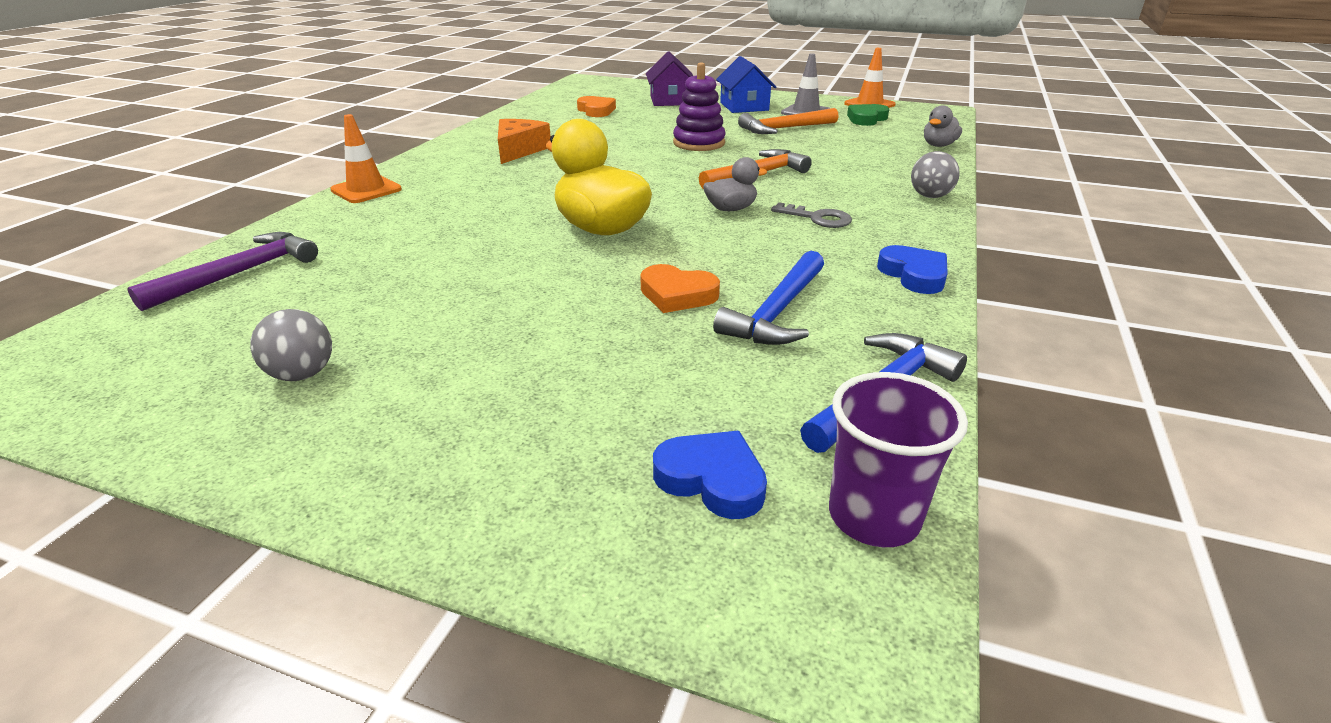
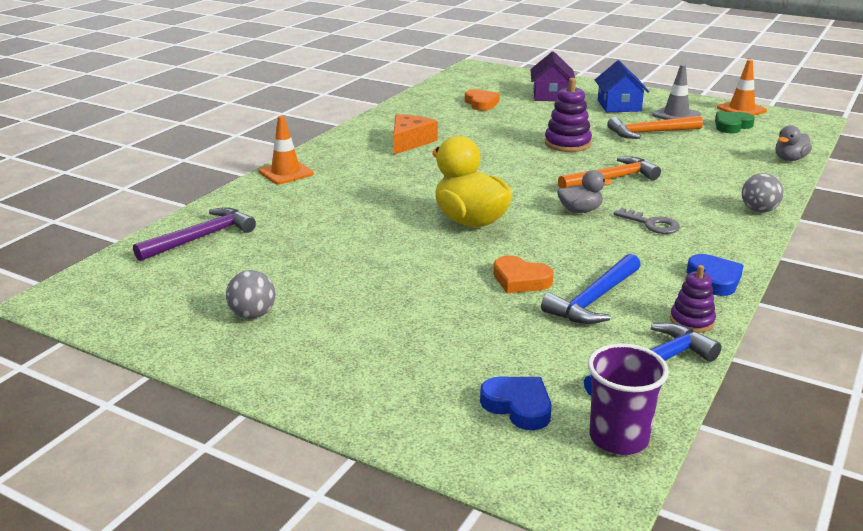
camera: 10 degrees right, 5 degrees down
none -> purple stacking toy [670,265,716,333]

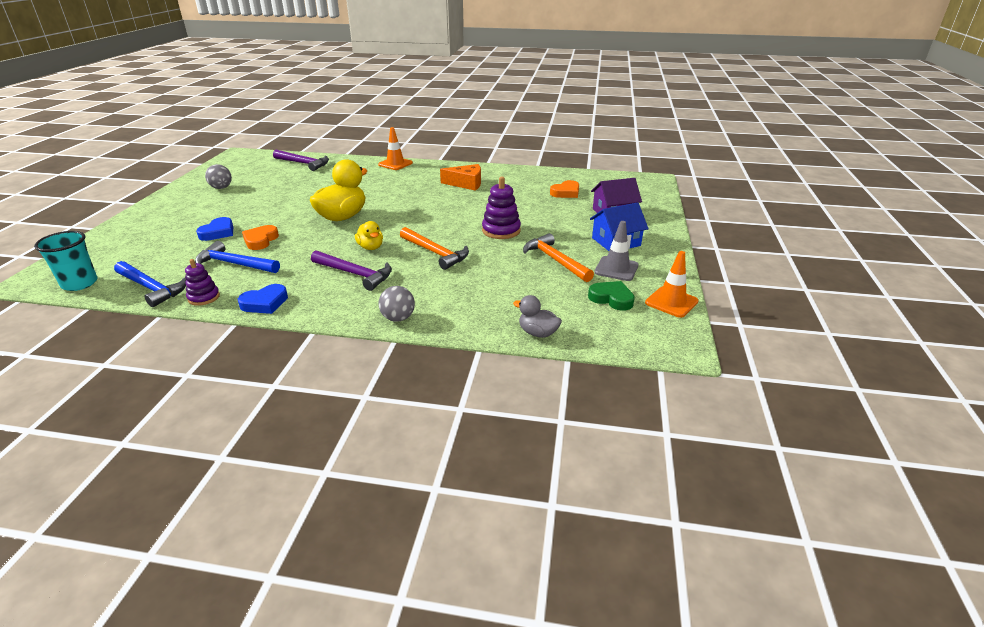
camera: 70 degrees right, 5 degrees up
blue heart [480,377,552,430] -> blue heart moved to [196,217,233,241]
grey duck [557,170,612,213] -> yellow duck [355,221,383,250]
purple cup [588,343,669,455] -> turquoise cup [34,231,98,291]
grey key [614,208,680,234] -> purple hammer [311,250,392,291]

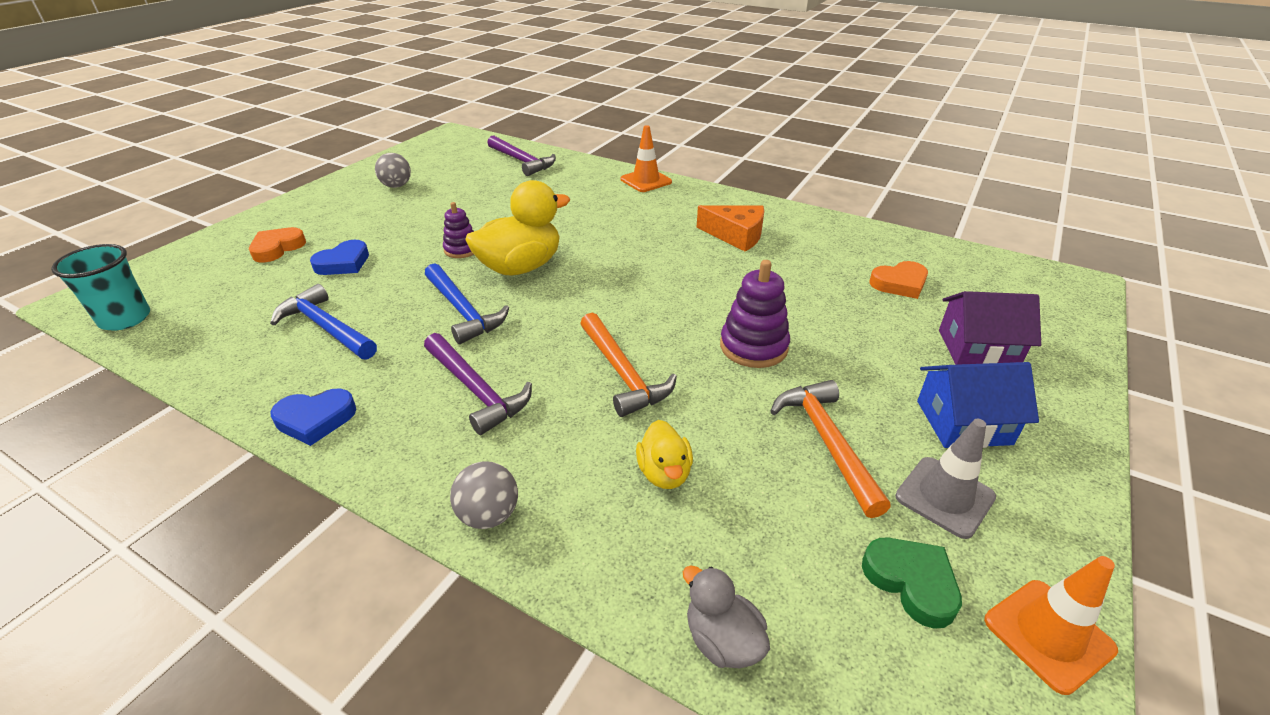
camera: 20 degrees right, 5 degrees up
blue hammer [114,261,186,307] -> blue hammer moved to [425,263,509,344]
purple stacking toy [185,259,220,306] -> purple stacking toy moved to [443,202,474,258]
orange heart [242,225,279,250] -> orange heart moved to [249,227,306,262]
yellow duck [355,221,383,250] -> yellow duck moved to [636,420,693,489]

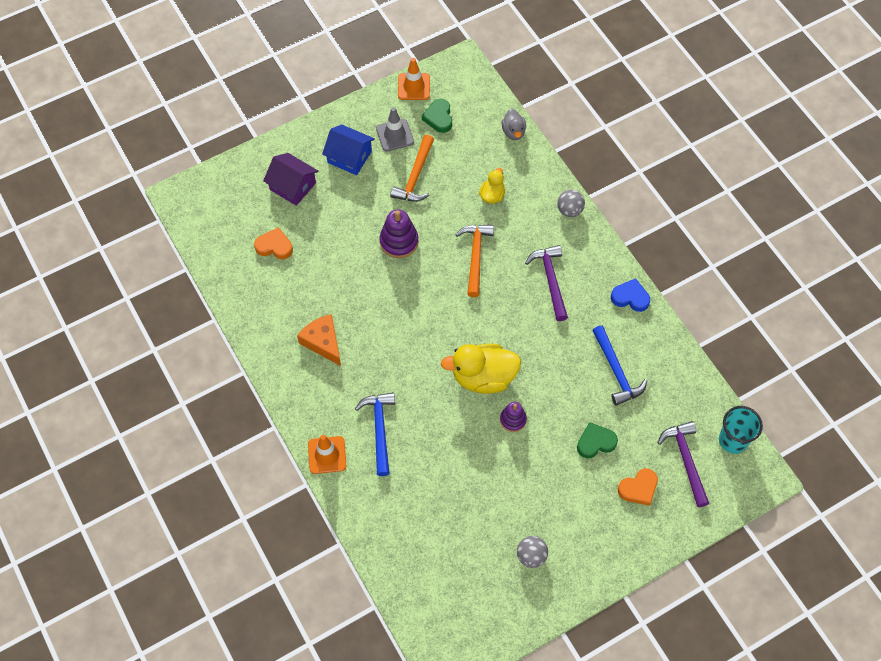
camera: 150 degrees left, 25 degrees up
blue heart [310,240,369,275] -> green heart [577,422,618,458]
blue hammer [425,263,509,344] -> blue hammer moved to [355,392,395,476]
purple hammer [488,135,556,176] -> purple hammer moved to [658,421,709,507]

